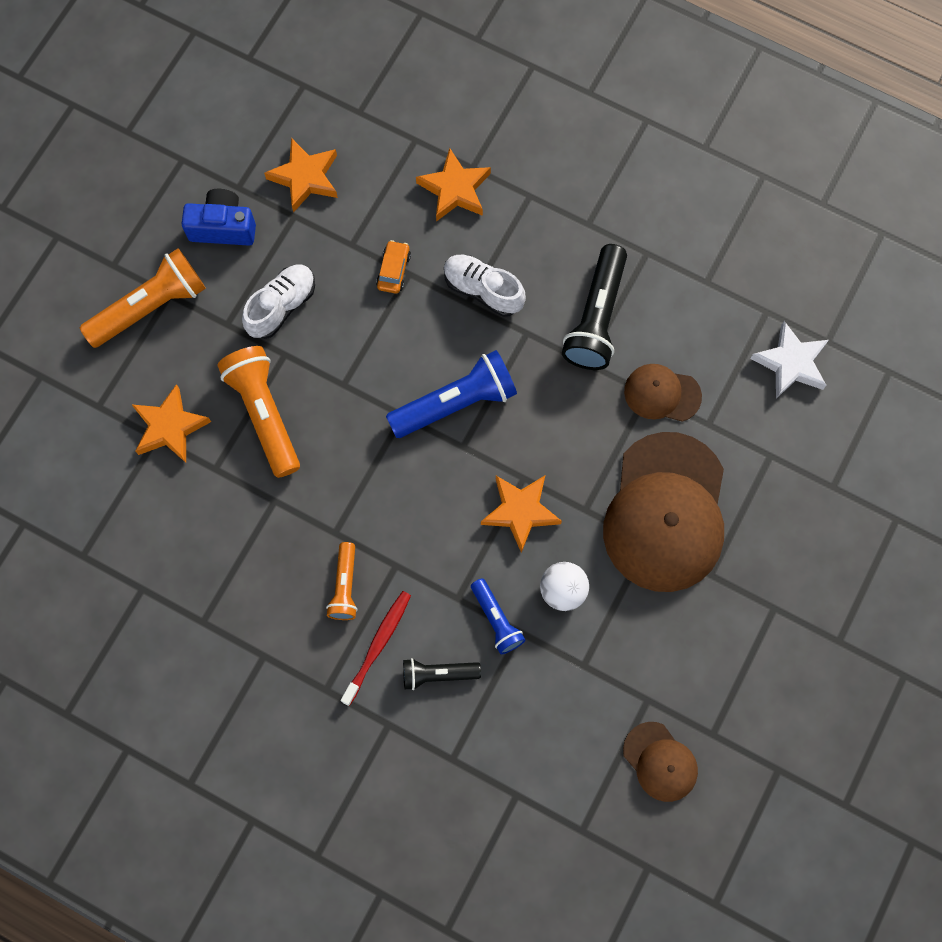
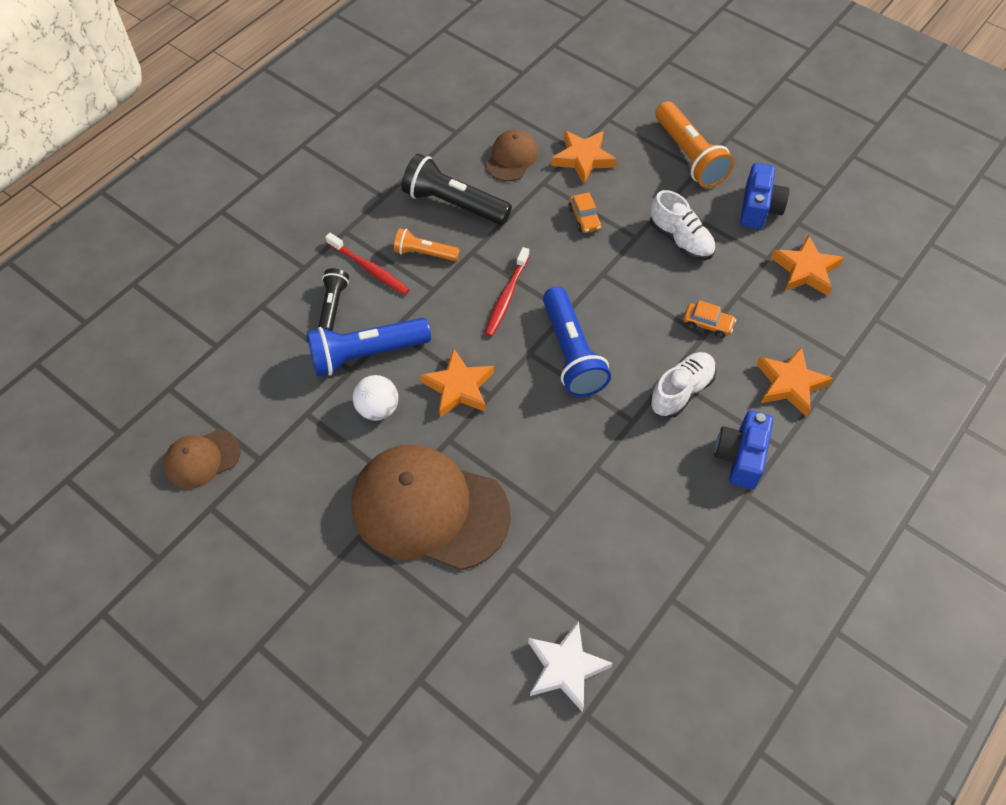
camera: 100 degrees right, 15 degrees down
orange flashlight [217,346,300,478] -> orange car [568,193,602,233]
blue flashlight [471,578,526,654] -> blue flashlight [307,318,431,376], size x1.75
black flashlight [562,244,627,370] -> black flashlight moved to [402,154,512,225]
brown cap [624,364,702,422] -> brown cap moved to [486,130,538,181]
none -> red toothbrush [485,247,530,337]
none -> blue camera [714,411,773,489]

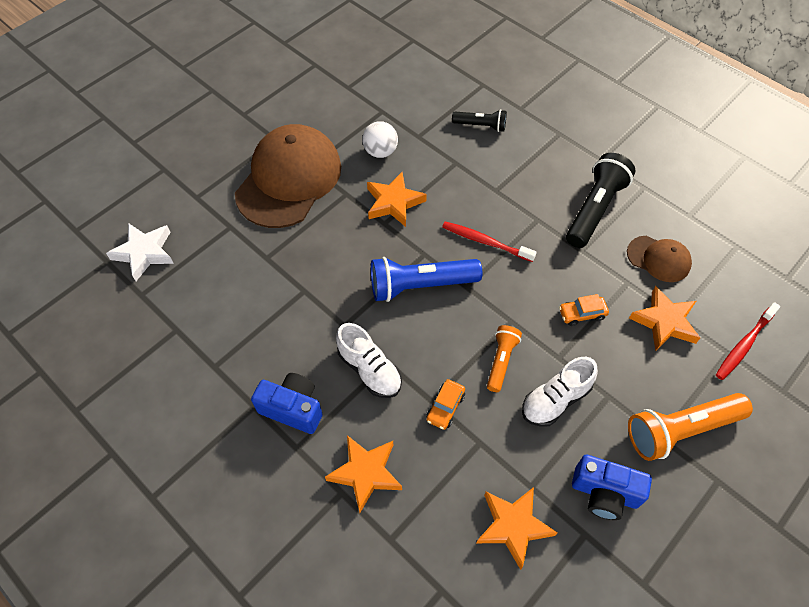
camera: 95 degrees right, 0 degrees up
brown cap [163,429,241,489] -> none
blue flashlight [307,318,431,376] -> none
red toothbrush [326,233,410,295] -> red toothbrush moved to [716,302,780,380]
orange flashlight [394,228,460,261] -> orange flashlight moved to [487,325,522,392]

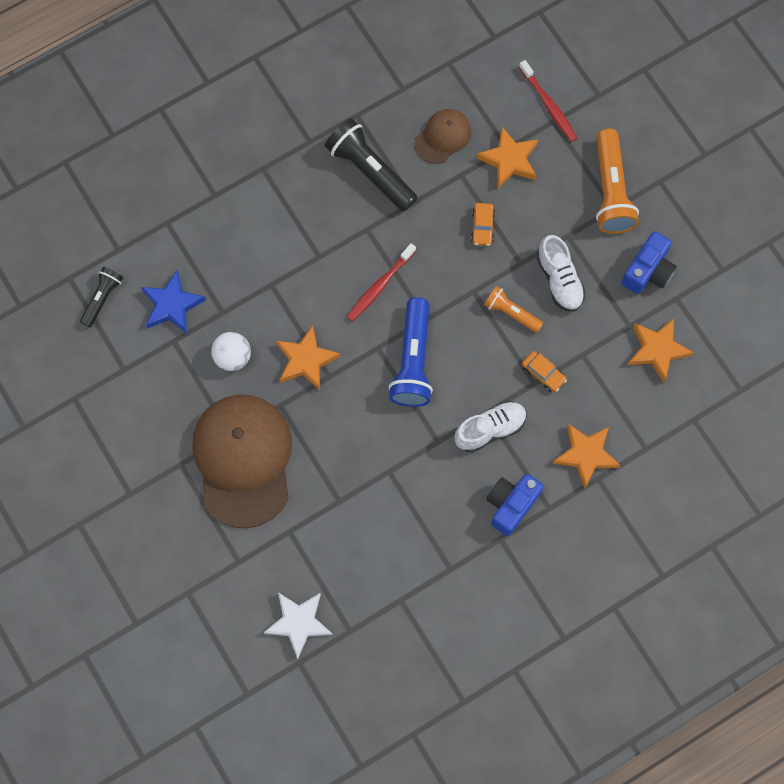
camera: 75 degrees left, 15 degrees up
brown cap [235,124,341,228] -> brown cap turned 45 degrees clockwise [192,395,292,528]
black flashlight [452,109,507,132] -> black flashlight moved to [80,267,123,327]
none -> blue star [141,270,206,334]

